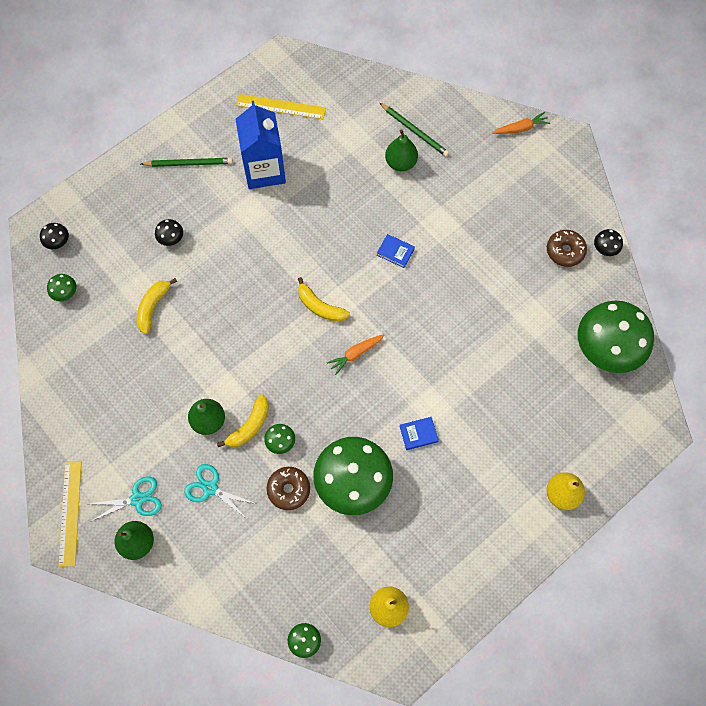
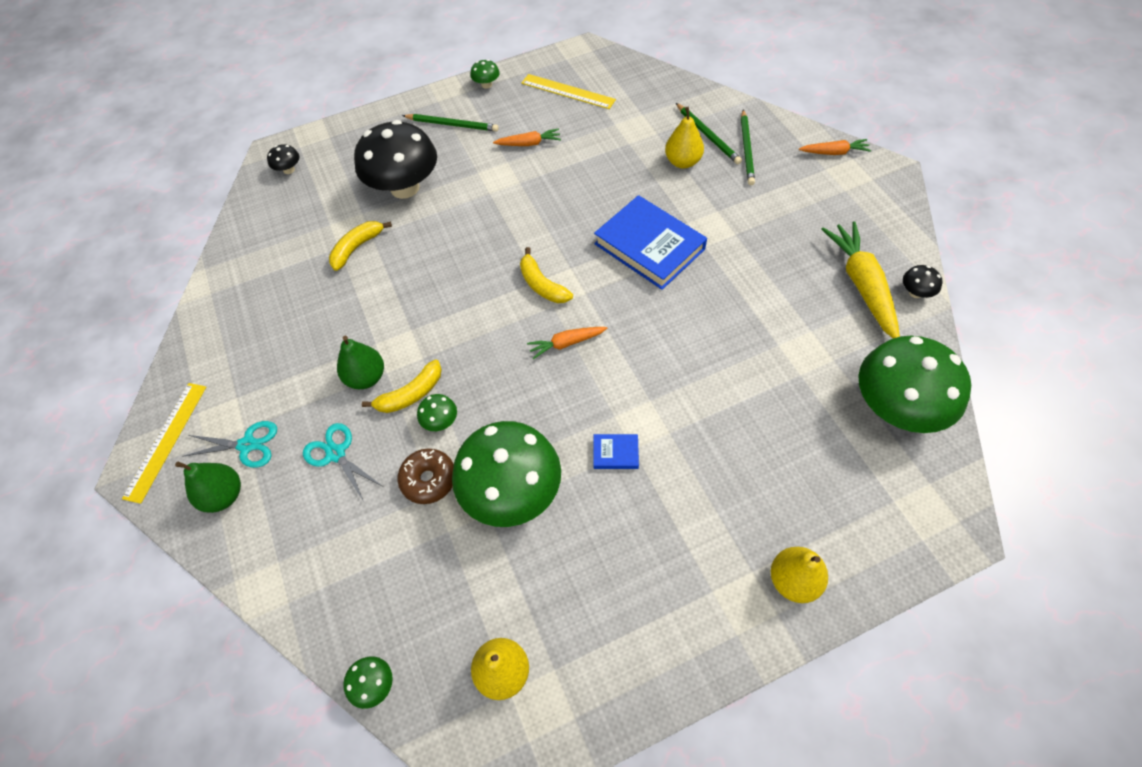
camera: 20 degrees right, 10 degrees down
green mushroom [47,274,76,301] -> green mushroom moved to [470,59,500,89]
black mushroom [155,219,183,246] -> black mushroom [354,120,437,199], size x2.48
blue carton [235,101,286,189] -> orange carrot [493,128,561,146]
blue book [377,234,415,268] -> blue book [594,195,707,290], size x2.35
green pear [385,129,418,171] -> yellow pear [665,107,704,168]
brown donut [547,230,587,267] -> yellow carrot [821,221,900,338]
none -> green pencil [741,109,755,185]

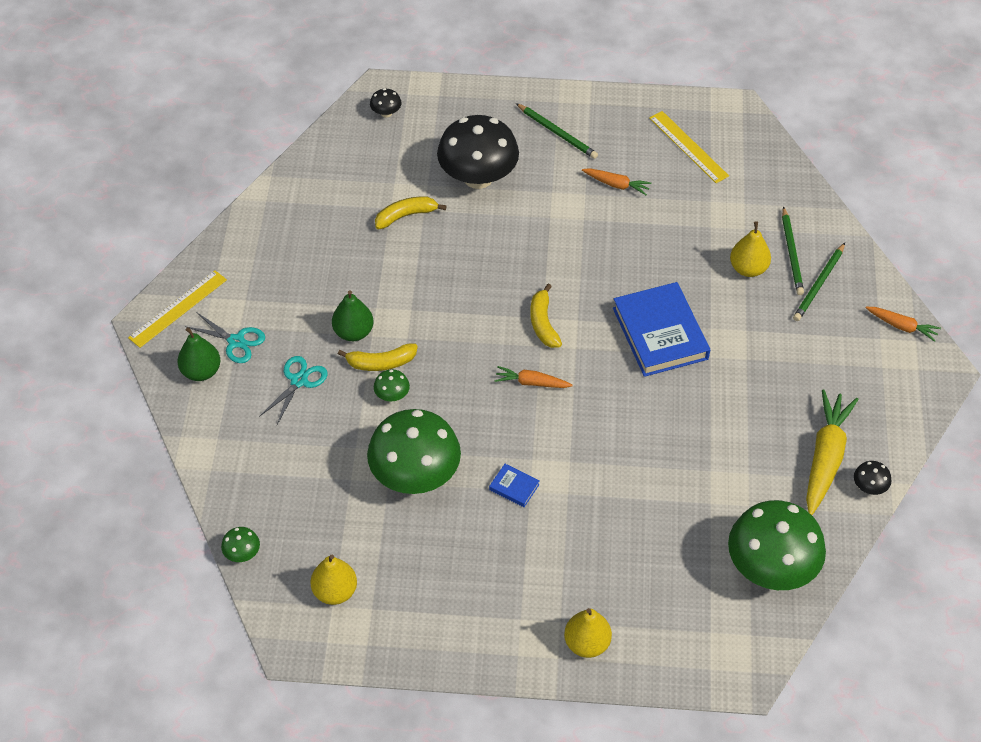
camera: 25 degrees right, 5 degrees down
turquoise scissors [303,423,382,502] -> turquoise scissors turned 45 degrees clockwise [259,356,328,425]
brown donut [397,449,454,504] -> none
green mushroom [470,59,500,89] -> none

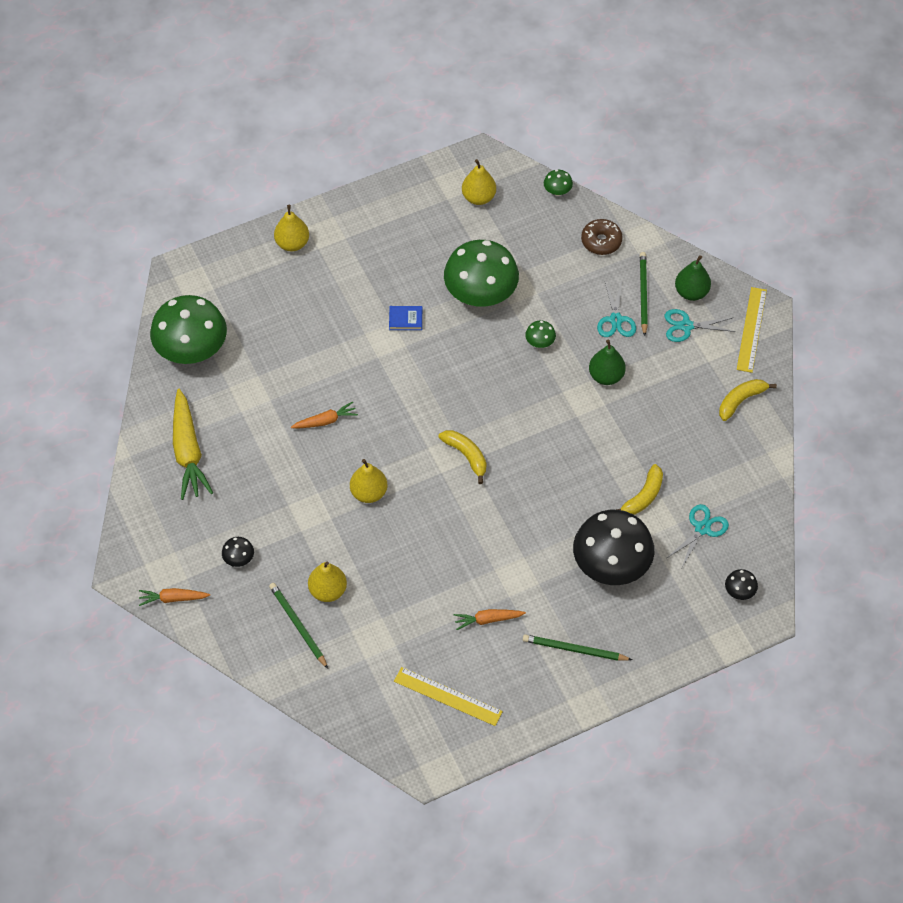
camera: 150 degrees right, 5 degrees up
yellow banana [338,343,418,371] -> yellow banana moved to [719,379,777,421]
orange carrot [494,366,572,388] -> orange carrot moved to [291,402,358,429]
blue book [613,282,710,377] -> yellow pear [350,459,387,503]
green pencil [793,243,845,321] -> green pencil moved to [640,252,648,336]
black mushroom [854,461,892,495] -> black mushroom moved to [222,537,254,567]
none -> brown donut [581,219,623,255]
none -> turquoise scissors [667,504,729,567]

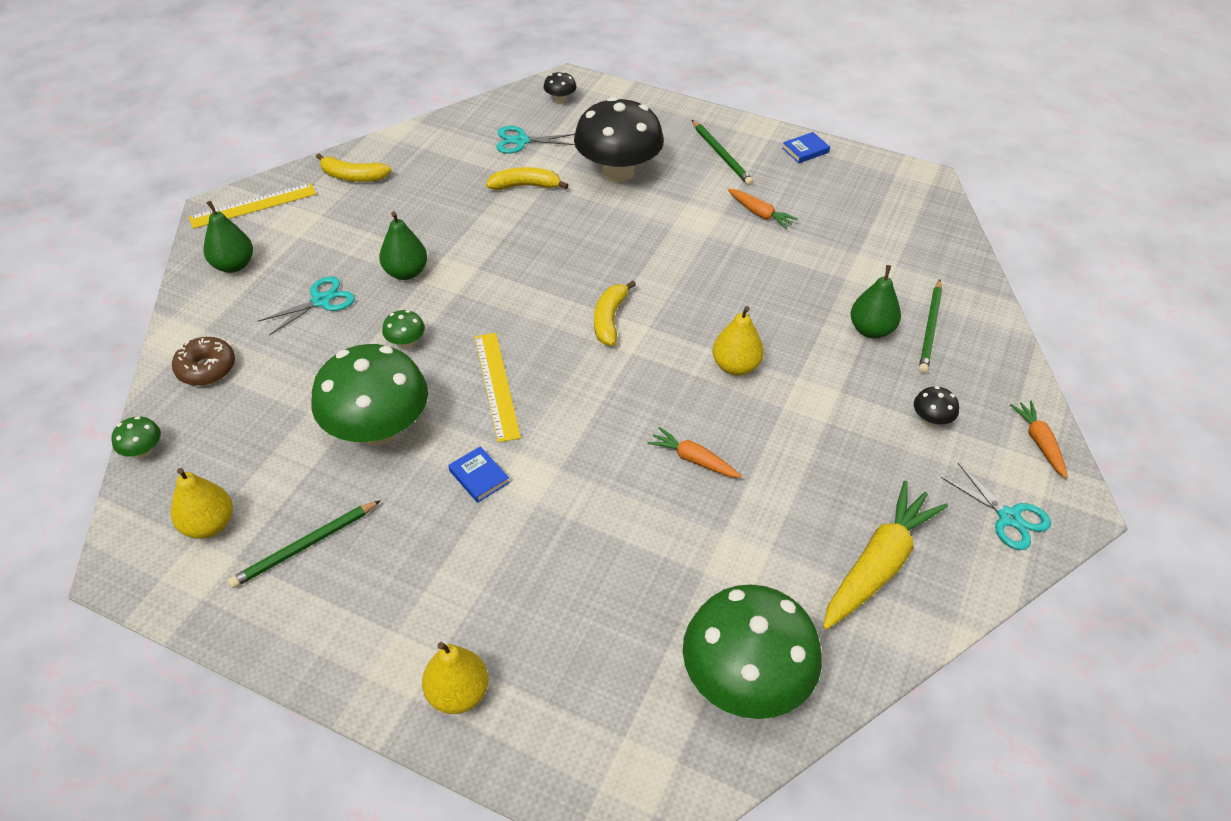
camera: 130 degrees left, 10 degrees down
orange carrot [139,588,210,606] -> orange carrot turned 150 degrees counterclockwise [1010,401,1068,478]
yellow pear [308,562,347,602] -> green pear [851,265,901,339]
yellow ruler [394,667,503,726] -> yellow ruler moved to [475,333,521,443]
green pencil [640,252,648,336] -> green pencil moved to [228,500,381,588]
turquoise scissors [665,309,735,342] -> turquoise scissors moved to [941,463,1051,550]
none -> blue book [782,132,830,163]

